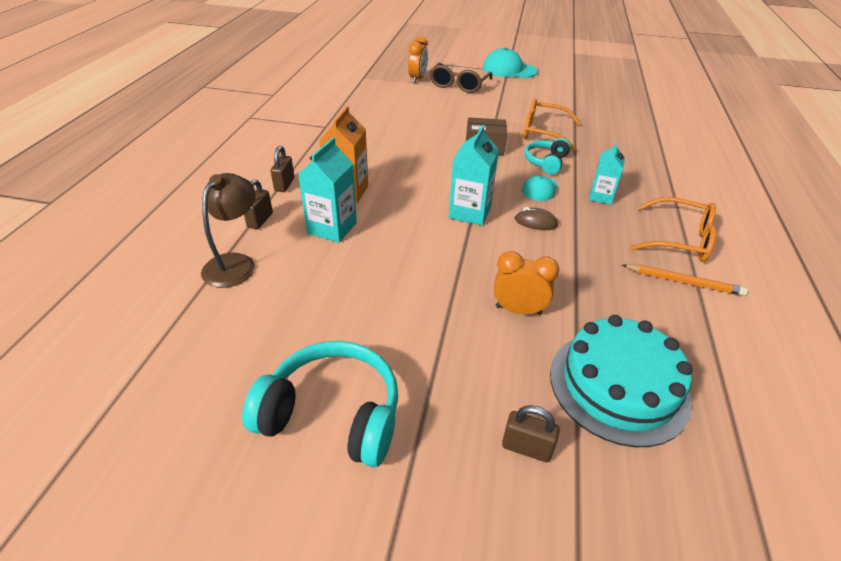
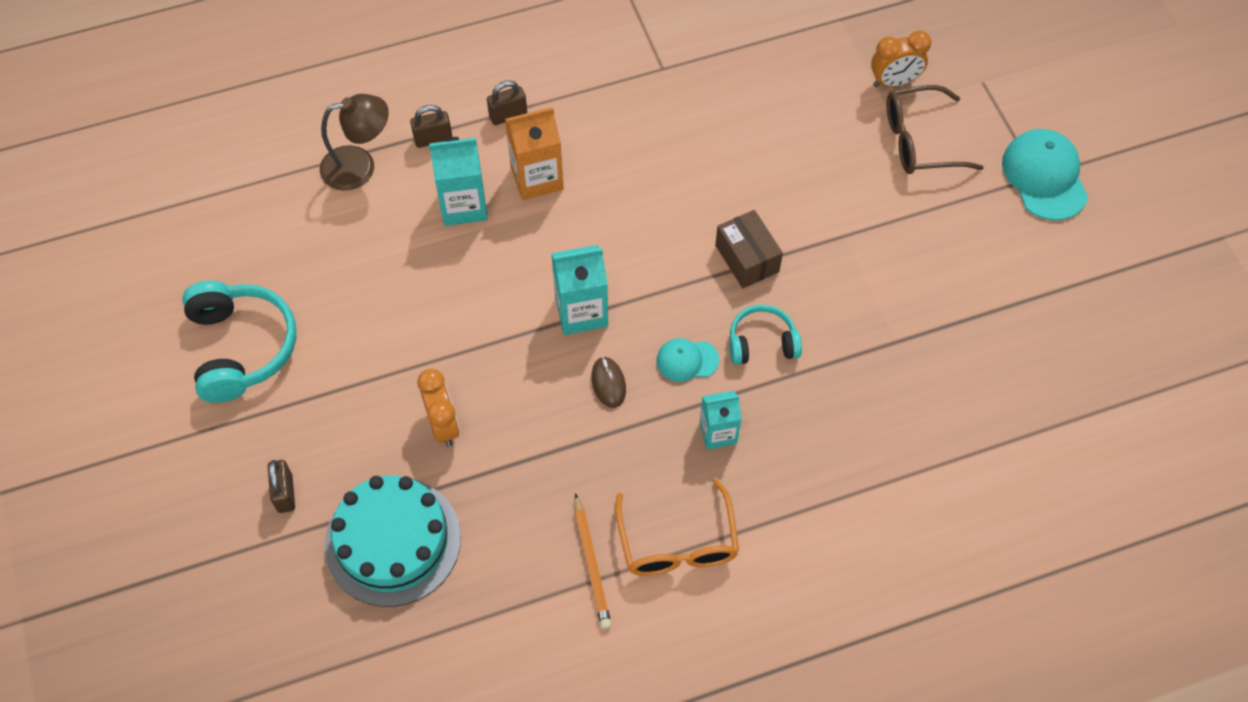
camera: 60 degrees right, 20 degrees up
orange glasses [523,98,581,151] -> none

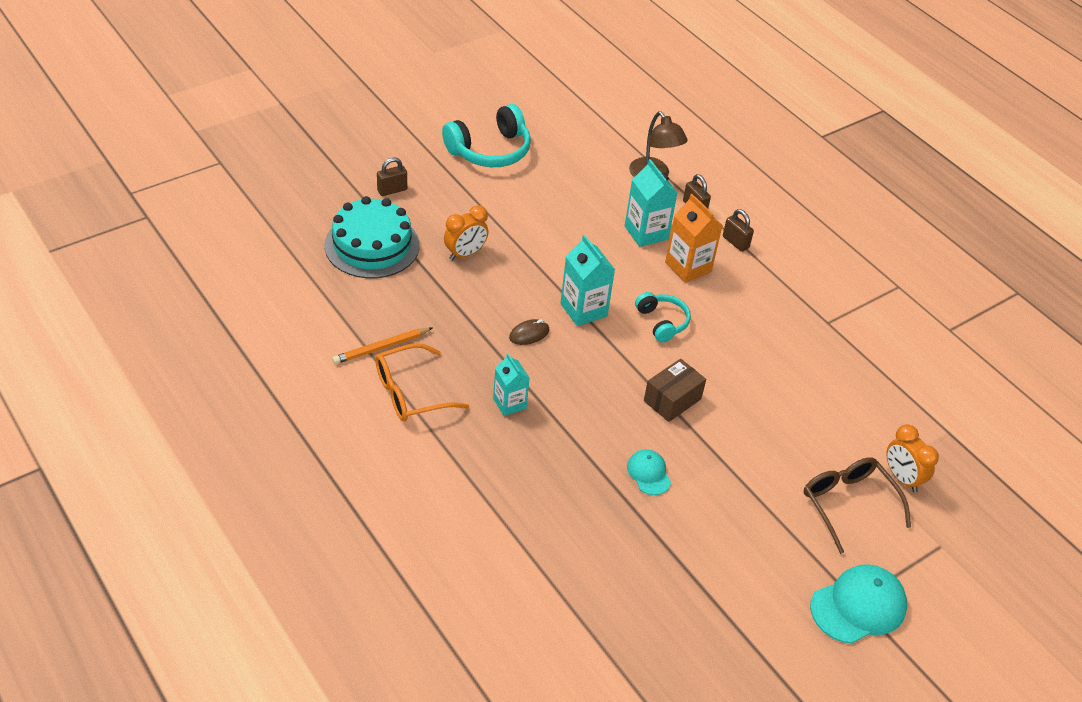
camera: 70 degrees right, 15 degrees down
turquoise cap [656,338,719,382] -> turquoise cap moved to [627,449,671,495]
turquoise headphones [729,305,802,365] -> turquoise headphones moved to [635,292,691,342]

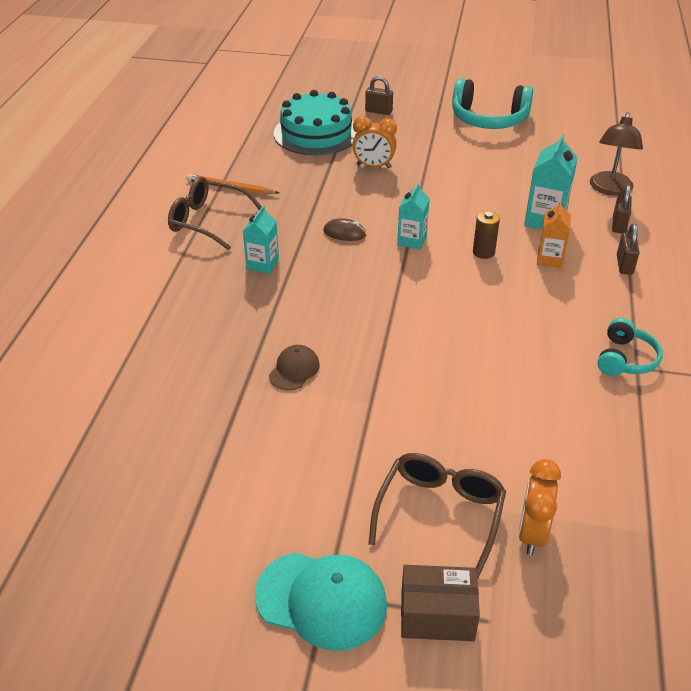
camera: 50 degrees right, 5 degrees down
orange glasses [375,343,469,422] -> brown glasses [168,177,262,250]
turquoise carton [560,235,615,326] -> turquoise carton [397,183,430,250], size x0.67
turquoise cap [627,449,671,495] -> brown cap [269,345,320,390]
turquoise headphones [635,292,691,342] -> turquoise headphones moved to [597,318,663,376]
brown box [644,358,706,422] -> brown box moved to [401,565,480,641]
orange carton [665,194,723,283] -> orange carton [537,200,571,268], size x0.67
none -> brown battery [473,211,500,259]

